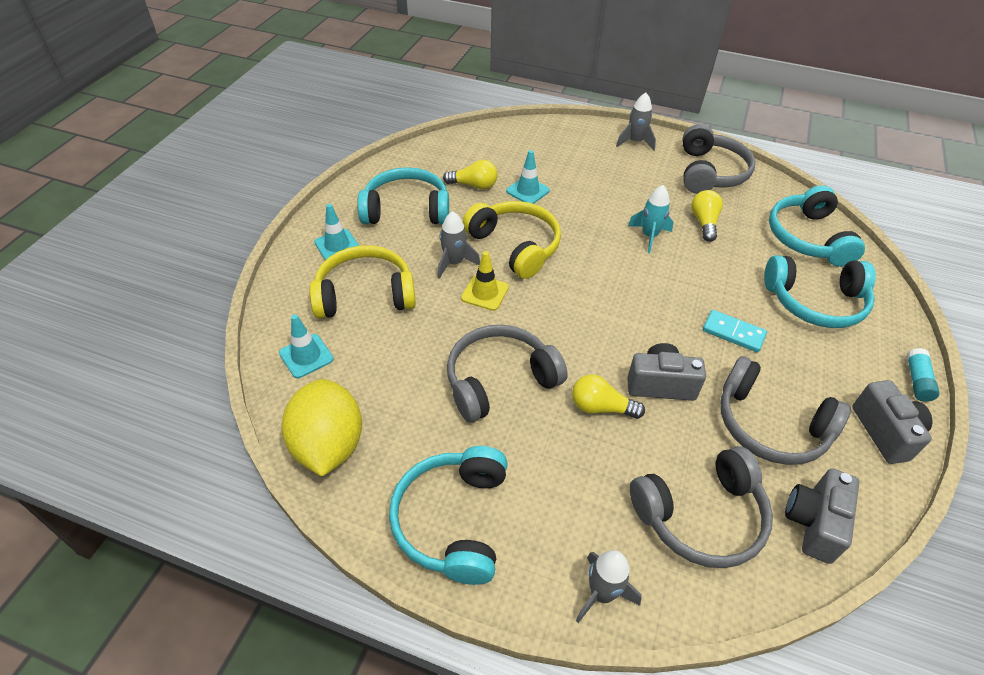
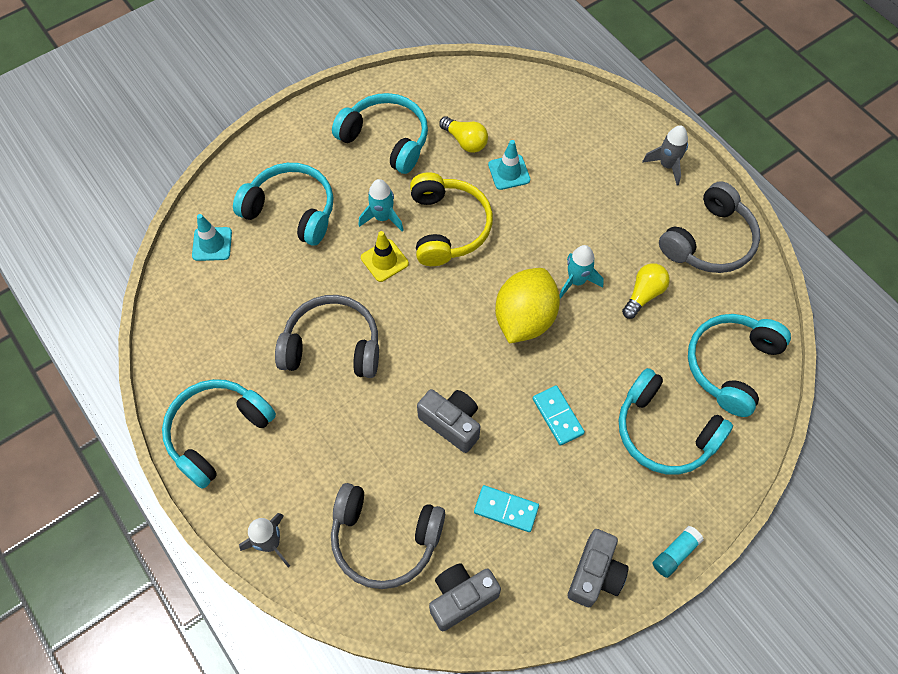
camera: 35 degrees right, 15 degrees up
yellow lemon [281,379,362,477] -> yellow lemon moved to [495,268,560,344]
yellow headphones [309,245,416,319] -> turquoise headphones [233,163,334,246]
turquoise traffic cone [314,204,359,260] -> none
grey rocket [437,211,480,279] -> turquoise rocket [359,179,404,232]
yellow light bulb [572,374,645,419] -> none
grey headphones [720,356,851,465] -> turquoise domino [474,485,539,532]

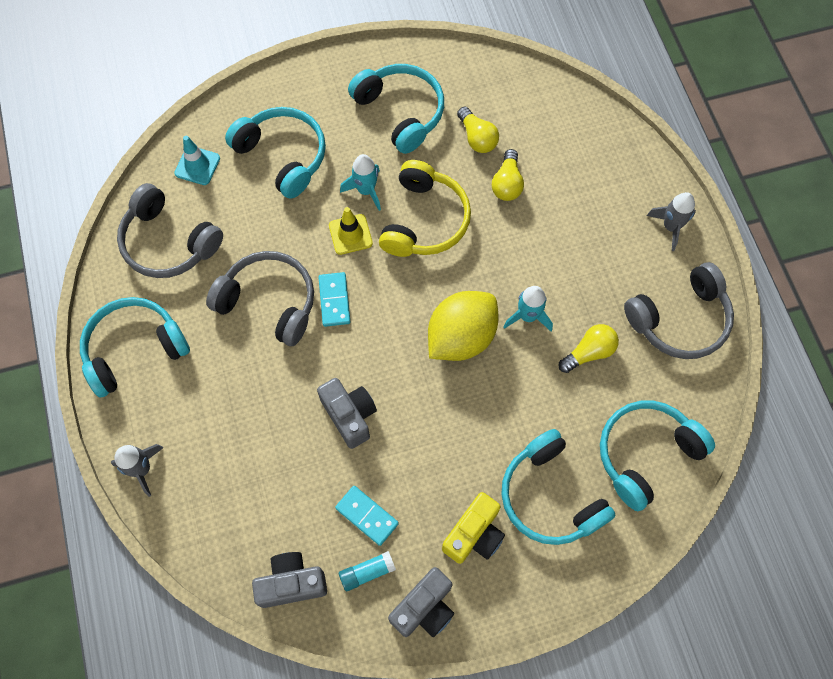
camera: 20 degrees right, 5 degrees up
grey headphones [331,483,445,589] -> grey headphones moved to [117,183,223,278]
turquoise traffic cone [488,140,530,190] -> yellow light bulb [492,149,524,201]
turquoise domino [533,385,585,446] -> turquoise domino moved to [318,272,350,327]
turquoise glue stick [653,526,704,578] -> turquoise glue stick moved to [339,551,396,591]
none -> yellow camera [442,492,505,564]

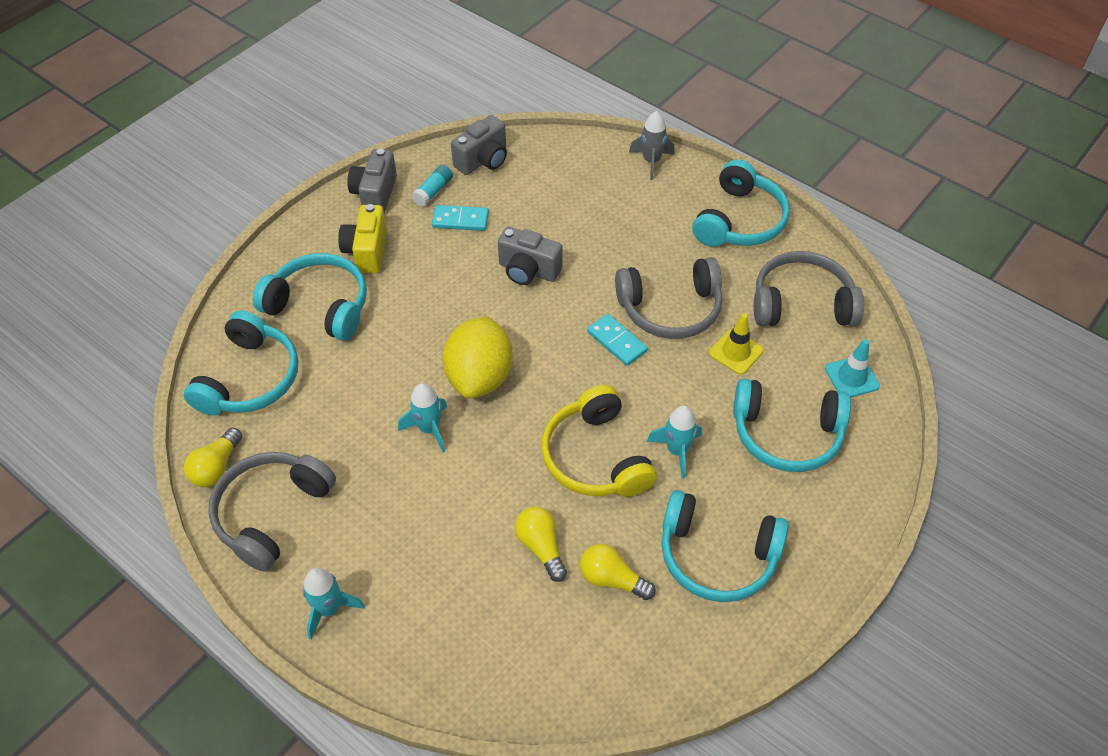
camera: 145 degrees right, 15 degrees down
yellow traffic cone [329,207,373,255] -> yellow traffic cone moved to [709,313,764,375]
yellow light bulb [559,324,619,373] -> yellow light bulb moved to [184,427,242,487]
grey rocket [647,192,696,251] -> turquoise rocket [303,568,365,640]

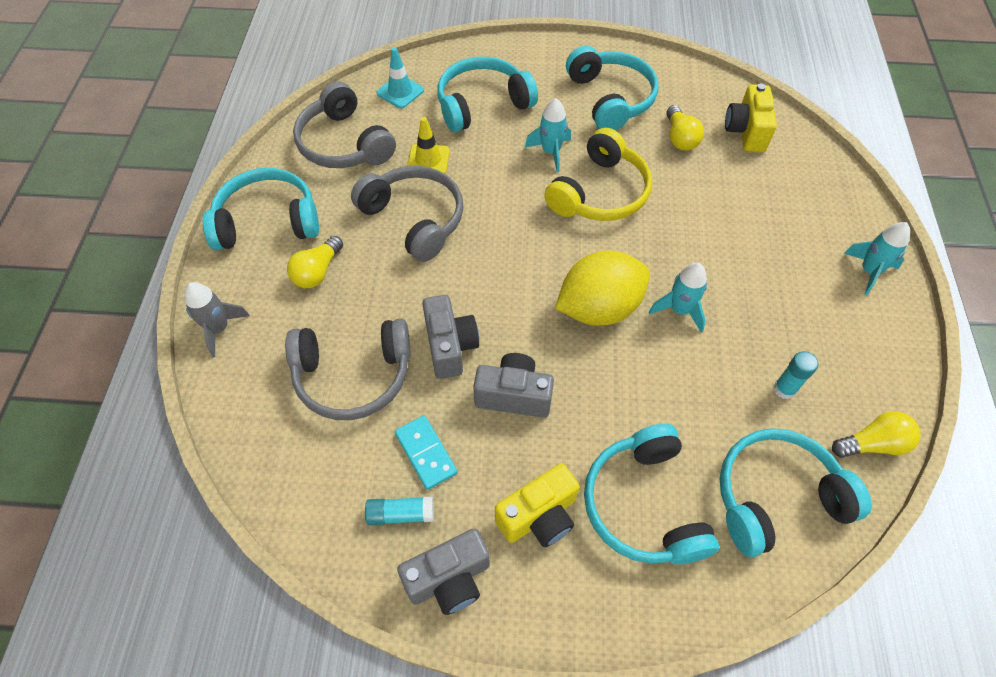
camera: 125 degrees left, 5 degrees up
grey headphones [208,452,336,572] -> grey headphones moved to [285,319,411,420]
grey camera [451,115,507,175] -> grey camera moved to [473,353,554,418]
yellow light bulb [515,507,567,582] -> yellow light bulb moved to [287,236,343,288]
turquoise domino [587,314,648,366] -> none
turquoise headphones [733,379,851,472] -> turquoise headphones turned 90 degrees counterclockwise [437,57,538,132]
none -> yellow camera [725,83,777,152]
none -> turquoise glue stick [774,351,818,399]

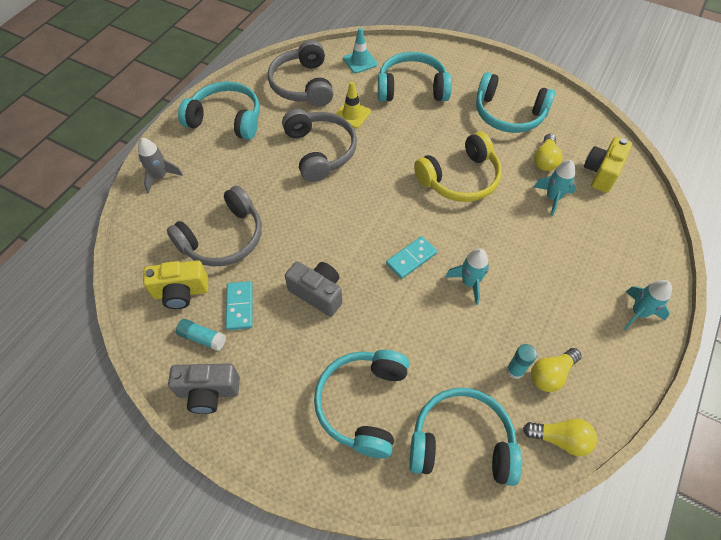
camera: 25 degrees right, 0 degrees up
grey headphones [285,319,411,420] -> grey headphones turned 60 degrees counterclockwise [167,185,262,267]
yellow light bulb [287,236,343,288] -> yellow light bulb moved to [531,348,582,392]
grey camera [422,295,479,379] -> none
yellow camera [495,463,579,547] -> yellow camera moved to [143,260,208,309]
turquoise rocket [525,98,571,172] -> turquoise rocket moved to [534,160,576,217]
yellow lemon [555,251,650,326] -> turquoise domino [386,236,437,279]
turquoise headphones [566,46,659,130] -> turquoise headphones turned 105 degrees clockwise [476,72,555,133]

